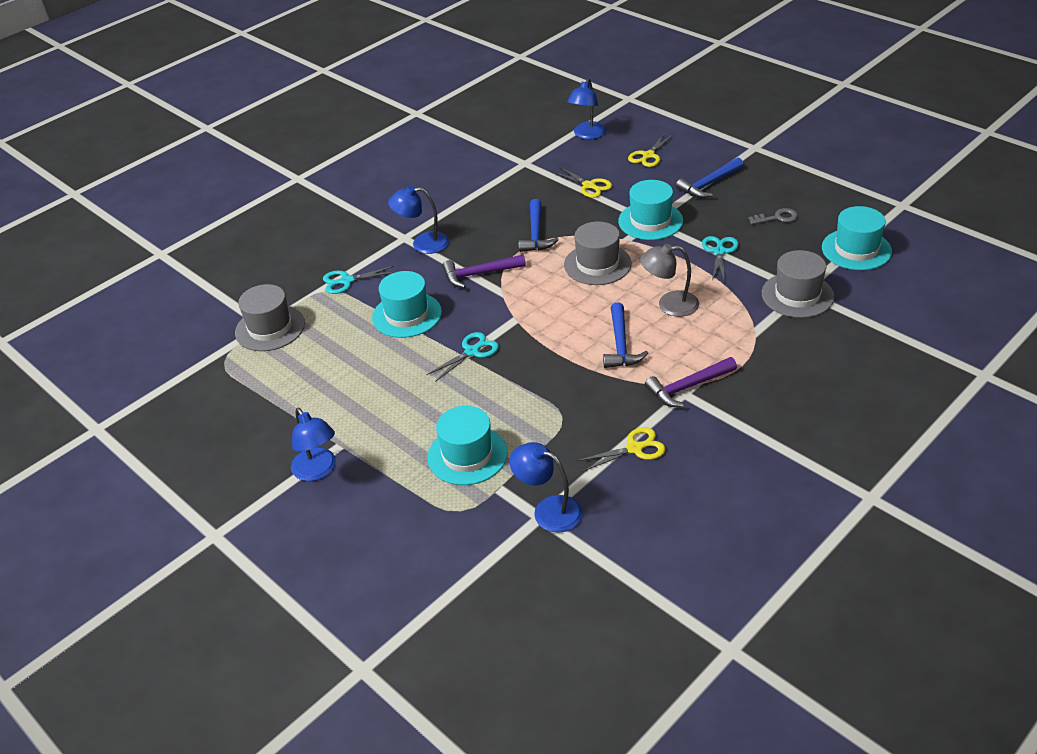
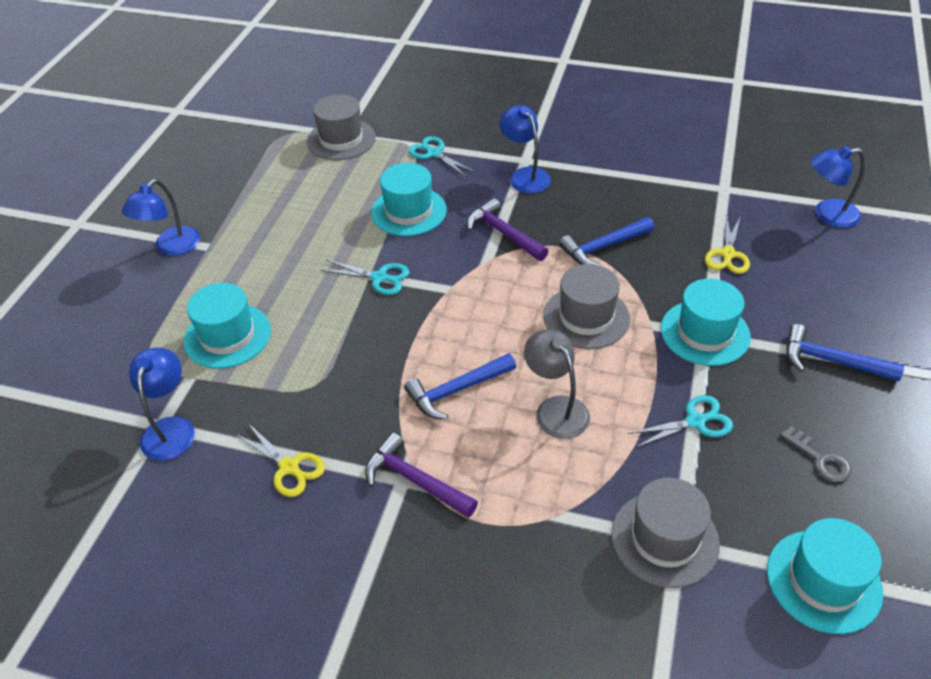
camera: 60 degrees right, 5 degrees up
yellow scissors [628,133,674,167] -> none

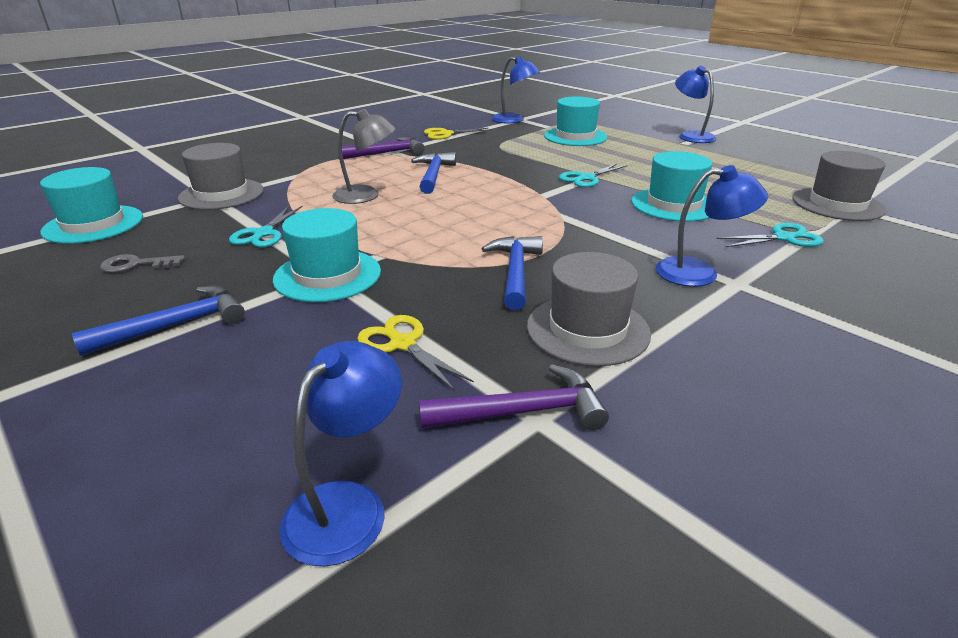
camera: 120 degrees right, 15 degrees down
purple hammer [467,198,548,261] -> purple hammer moved to [419,364,609,430]
grey hat [543,264,630,349] -> grey hat moved to [527,252,651,366]

